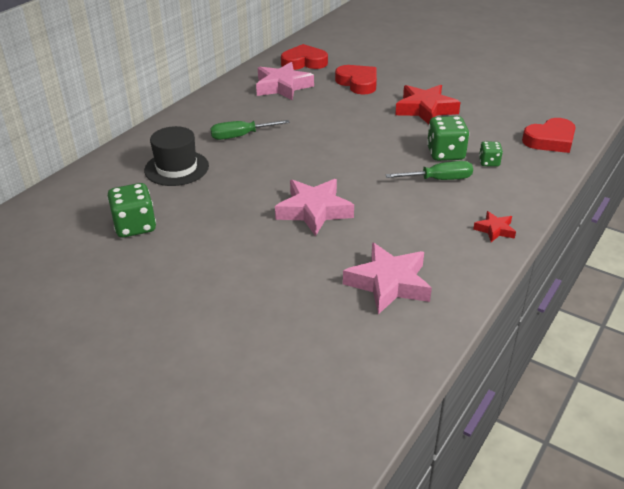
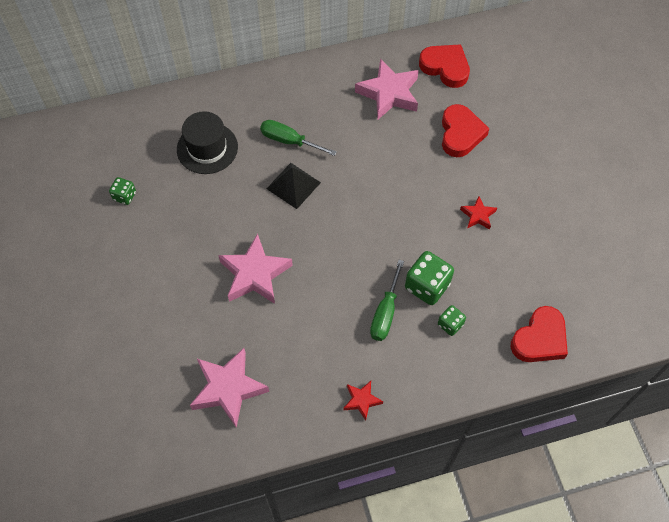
camera: 40 degrees right, 25 degrees up
green dice [107,183,156,238] -> green dice [109,177,136,205], size x0.56
green screwdriver [385,161,473,180] -> green screwdriver turned 75 degrees clockwise [370,260,404,341]
red star [395,85,461,124] -> red star [460,197,497,230], size x0.51
red heart [522,118,576,153] -> red heart turned 60 degrees counterclockwise [511,306,568,362]
none -> black pyramid [266,163,321,209]

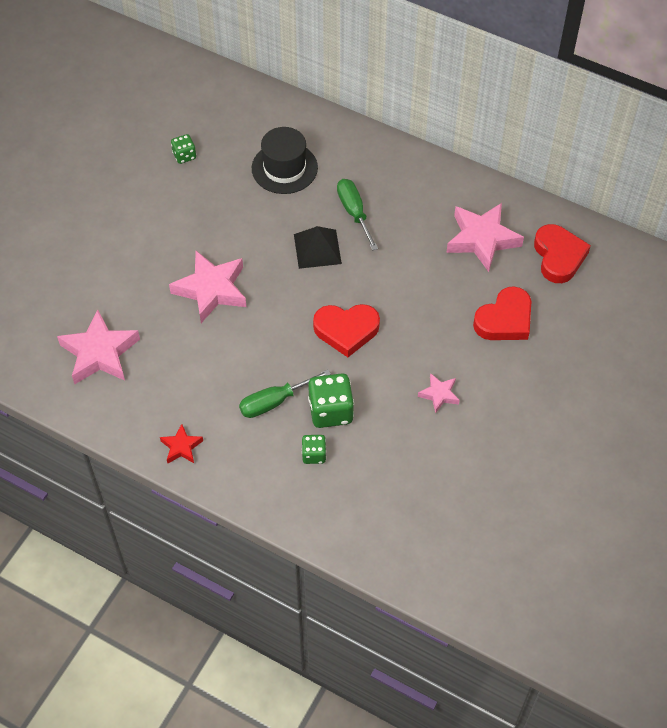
camera: 45 degrees right, 5 degrees down
red star [460,197,497,230] -> pink star [418,373,460,413]
red heart [511,306,568,362] -> red heart moved to [313,304,380,357]

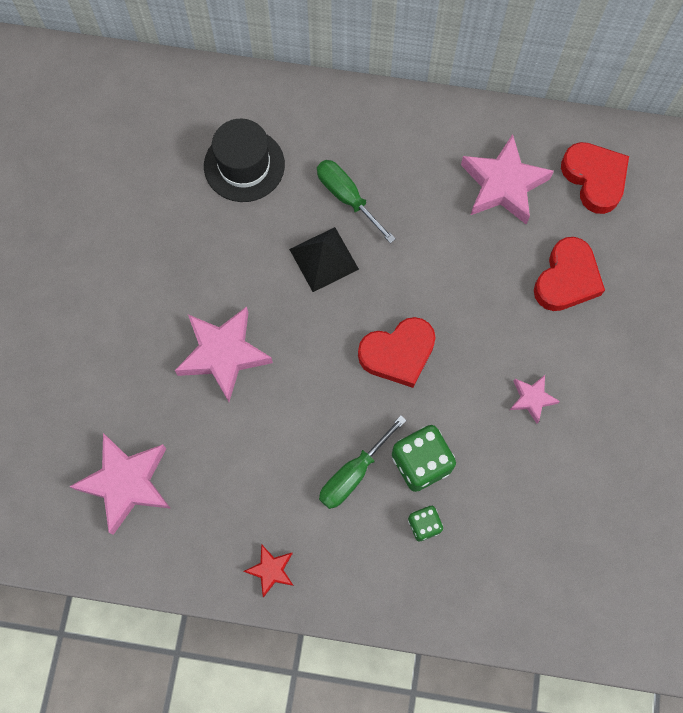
camera: 20 degrees left, 15 degrees up
green dice [171,134,196,164] -> none

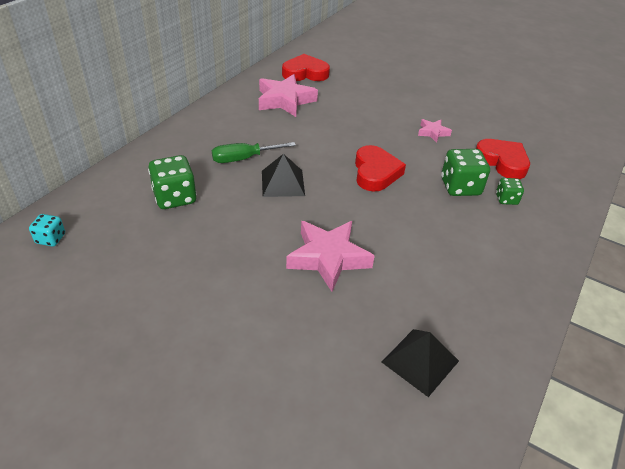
camera: 70 degrees left, 30 degrees down
pink star [69,433,171,535] -> black pyramid [382,329,459,397]
black hat [204,119,285,202] -> green dice [148,155,197,209]
red star [244,544,294,598] -> none
green screwdriver [319,415,406,509] -> none
red heart [534,237,605,311] -> red heart moved to [476,139,530,179]
none -> turquoise dice [29,214,65,247]

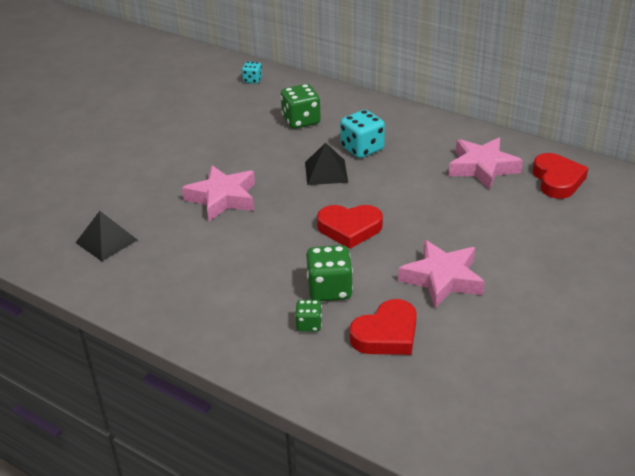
camera: 95 degrees right, 5 degrees down
green screwdriver [212,142,296,163] -> turquoise dice [340,110,385,158]
pink star [418,119,452,143] -> pink star [398,240,485,308], size x1.96

